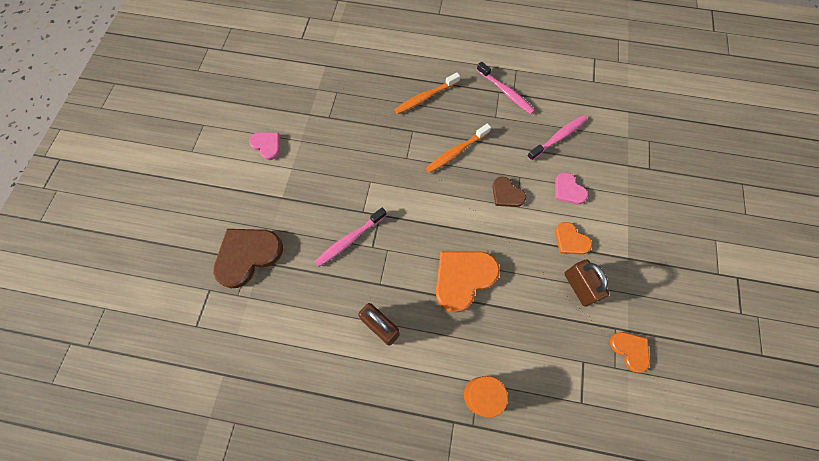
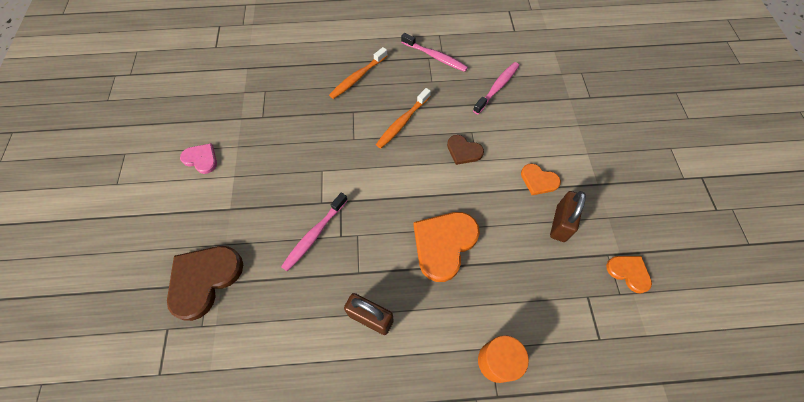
camera: 15 degrees left, 5 degrees down
pink heart [555,172,588,204] -> none
brown padlock [564,260,609,307] -> brown padlock turned 60 degrees clockwise [550,191,586,242]

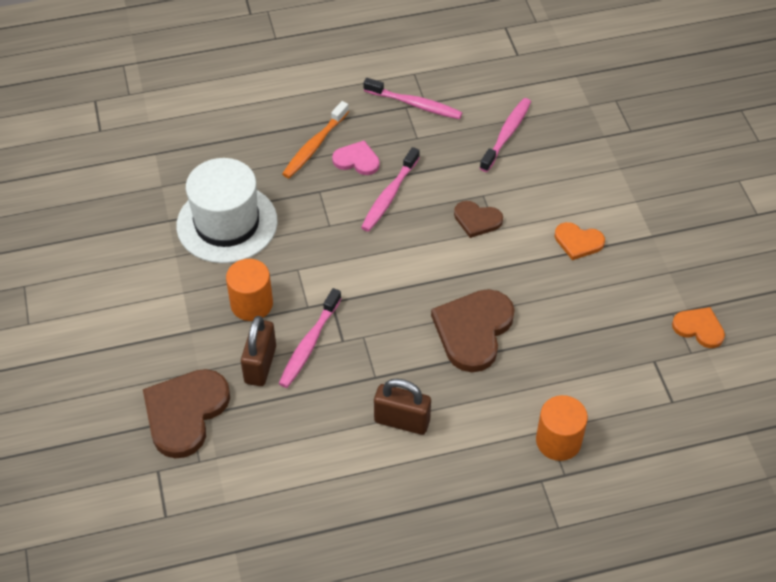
camera: 10 degrees left, 10 degrees down
pink heart [180,143,217,174] -> pink heart moved to [332,141,380,175]
orange toothbrush [376,88,431,148] -> pink toothbrush [361,147,420,232]
orange heart [413,212,480,282] -> brown heart [431,289,515,372]
brown padlock [550,191,586,242] -> brown padlock moved to [241,316,276,386]
none -> white hat [176,158,278,263]
none -> orange cylinder [226,259,273,321]

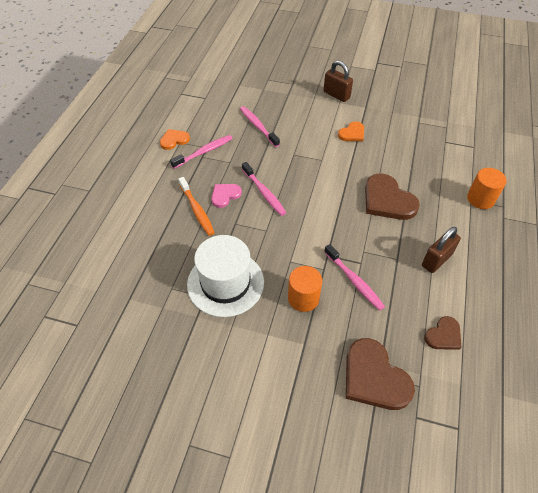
camera: 60 degrees left, 0 degrees up
brown padlock [241,316,276,386] -> brown padlock moved to [324,61,353,102]
brown heart [454,201,503,238] -> brown heart moved to [424,316,462,350]
orange heart [672,307,725,348] -> orange heart moved to [160,129,190,150]

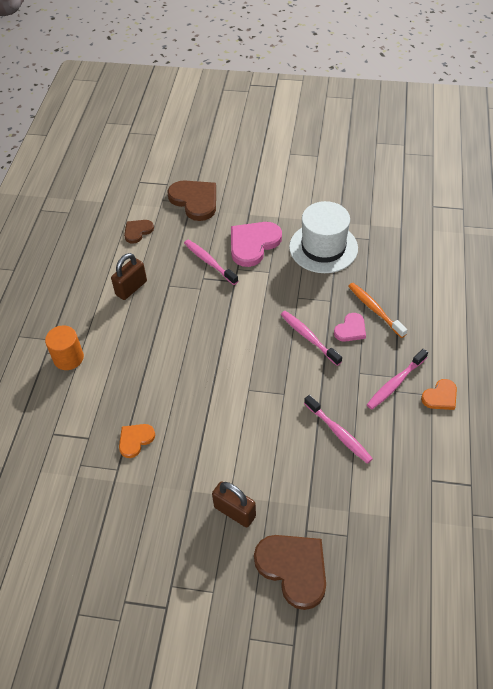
camera: 175 degrees right, 0 degrees up
orange cylinder [288,266,322,312] -> pink heart [231,222,282,267]
orange heart [338,121,364,141] -> orange heart moved to [119,424,155,458]
brown heart [365,174,420,220] -> brown heart moved to [254,535,326,610]

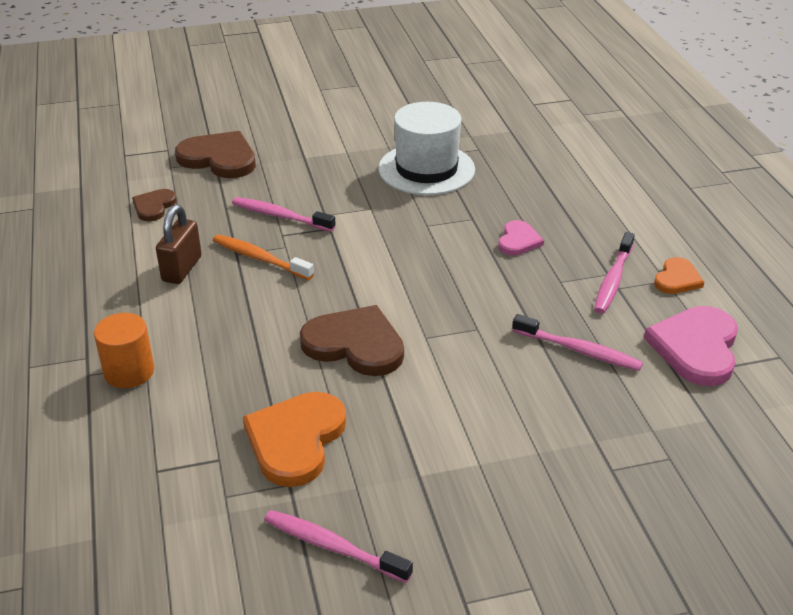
camera: 25 degrees left, 15 degrees down
orange heart [119,424,155,458] -> orange heart [243,392,346,487], size x1.81
brown padlock [212,481,256,528] -> none
pink heart [231,222,282,267] -> pink heart moved to [644,306,738,386]
brown heart [254,535,326,610] -> brown heart moved to [300,305,404,376]
pink toothbrush [281,311,342,366] -> pink toothbrush moved to [264,510,413,583]
orange toothbrush [348,283,407,338] -> orange toothbrush moved to [213,234,314,280]

